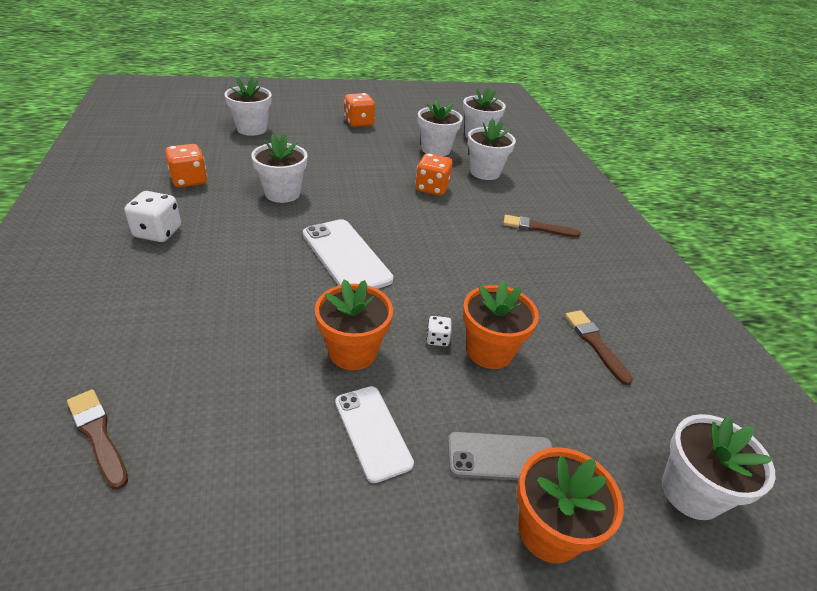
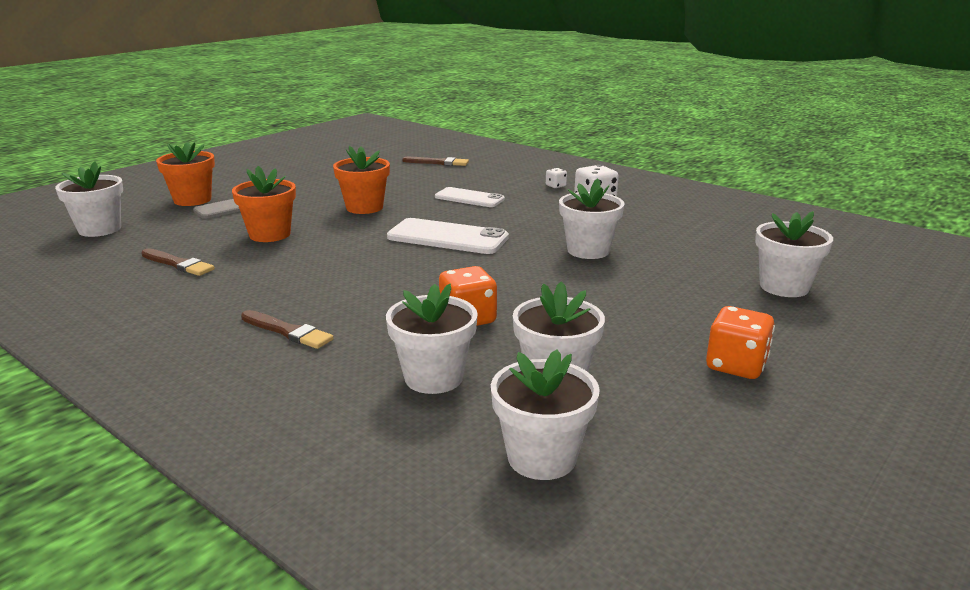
camera: 145 degrees right, 15 degrees down
orange dice [165,144,207,188] -> none
white phone [335,386,414,483] -> white phone moved to [435,187,505,207]
white dice [426,316,452,346] -> white dice moved to [546,168,567,188]
brown brush [503,215,581,238] -> brown brush turned 60 degrees clockwise [241,310,334,349]

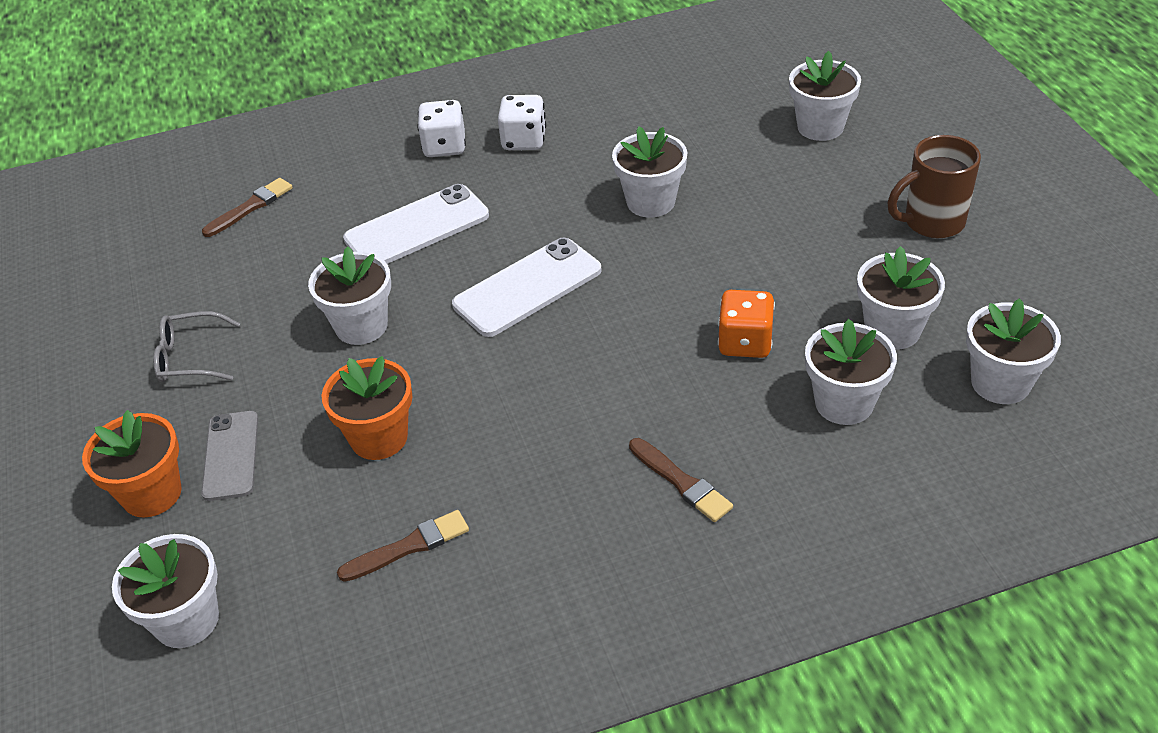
camera: 55 degrees left, 20 degrees up
brown brush [241,310,334,349] -> brown brush turned 75 degrees clockwise [629,438,733,522]
orange flower pot [333,146,390,214] -> white flower pot [308,246,391,345]
white phone [435,187,505,207] -> white phone [343,184,489,264], size x1.51
white dice [546,168,567,188] -> white dice [417,100,466,157], size x1.92
orange dice [706,306,775,379] -> brown mug [888,135,981,238]
none -> grey glasses [153,311,240,382]

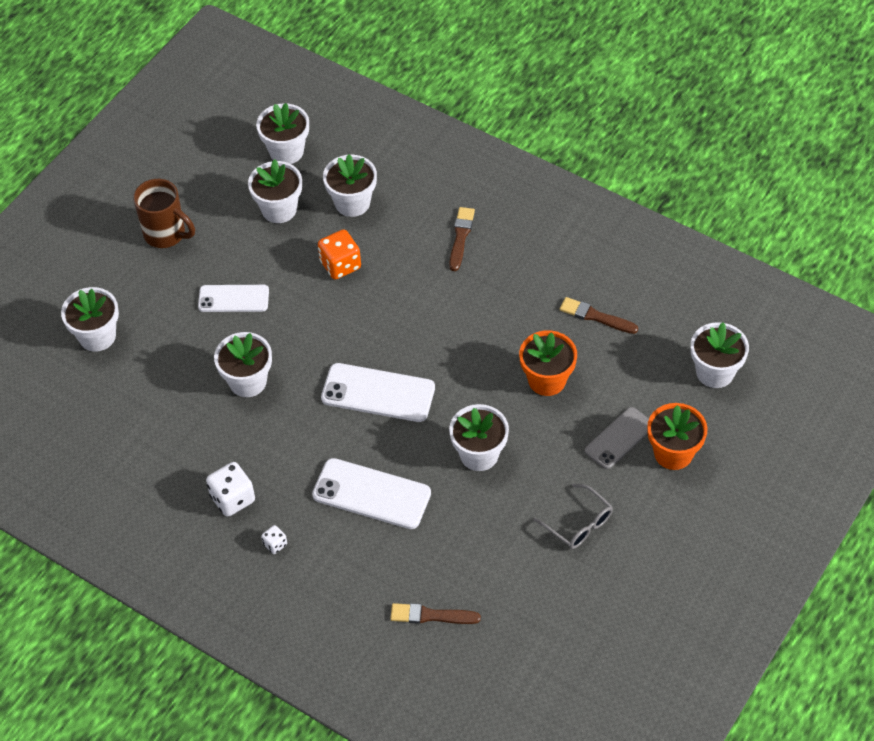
camera: 130 degrees left, 10 degrees up
white dice [417,100,466,157] -> white dice [261,525,287,554], size x0.52
none -> white phone [198,285,269,312]

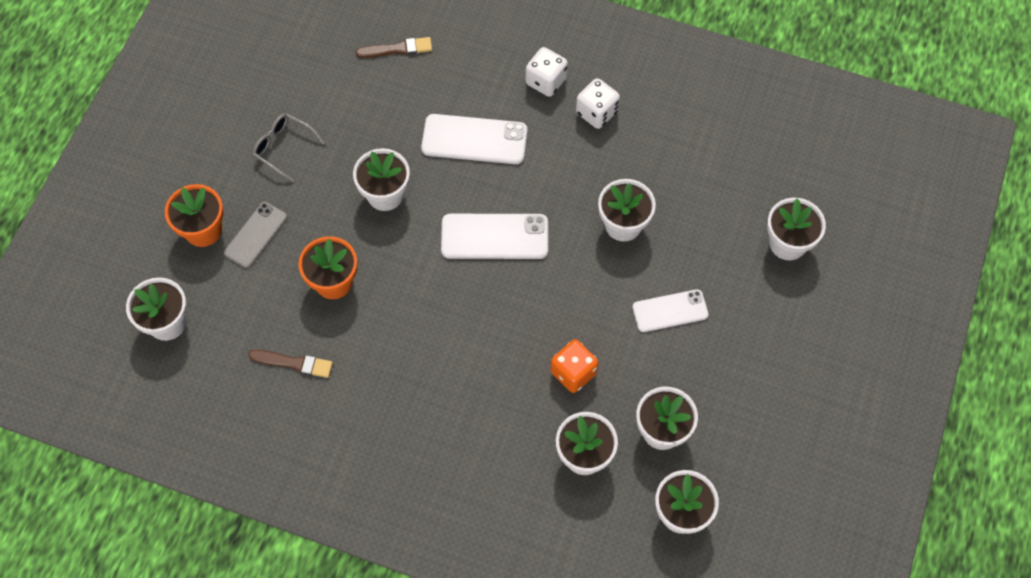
camera: 165 degrees right, 10 degrees up
brown mug [133,179,195,248] -> none
white dice [261,525,287,554] -> white dice [526,47,568,97], size x1.92
brown brush [449,207,475,271] -> none

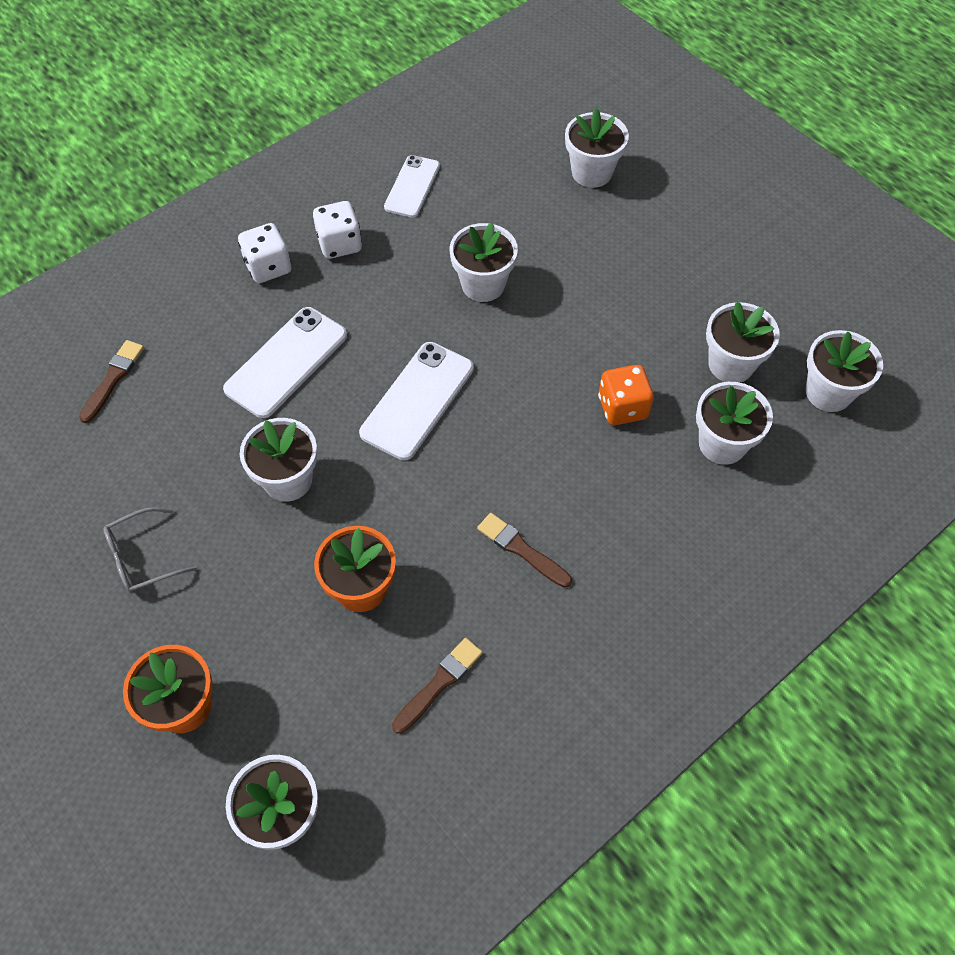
camera: 60 degrees left, 5 degrees down
grey phone [224,202,287,268] -> none
white phone [632,289,709,332] -> white phone moved to [384,155,440,218]
none -> brown brush [477,513,572,588]

